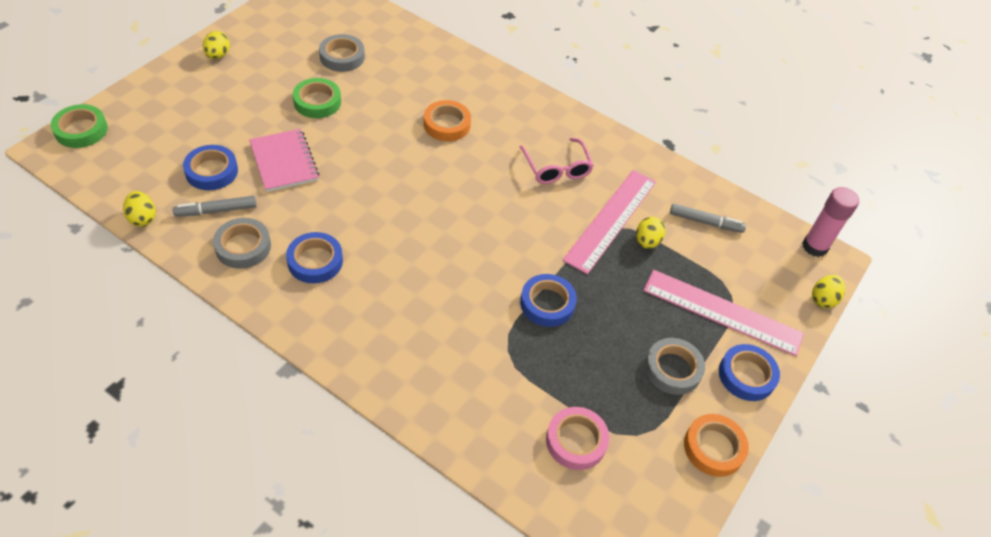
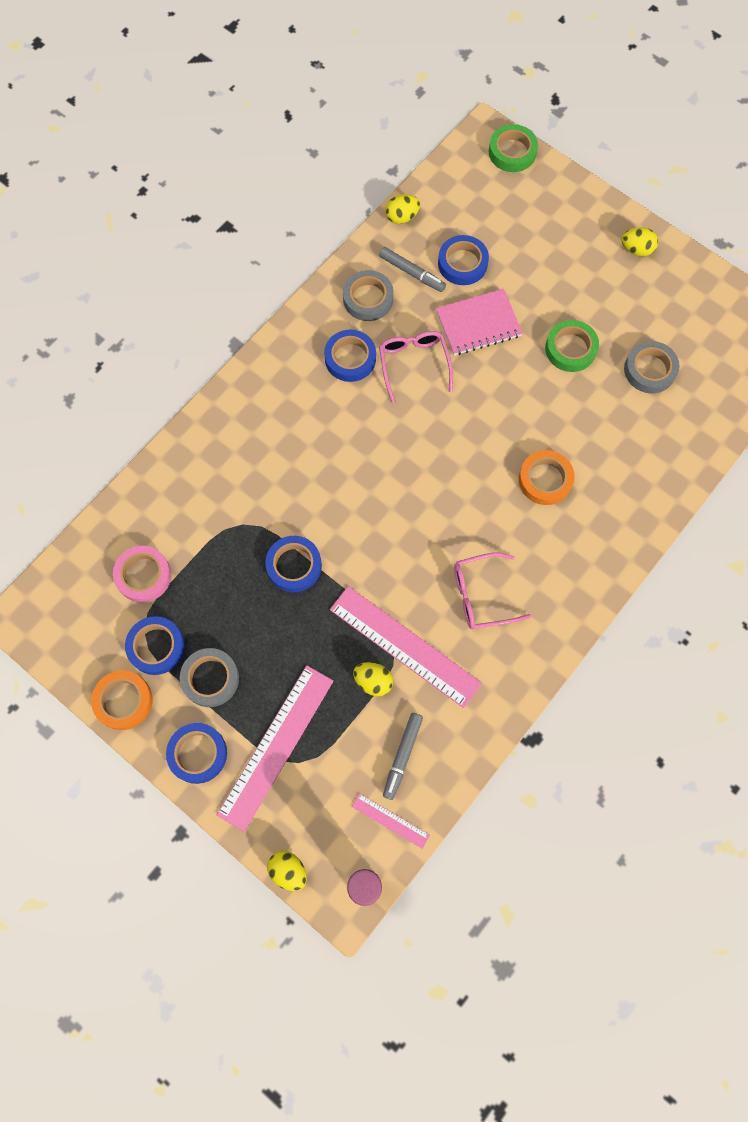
camera: 100 degrees right, 20 degrees up
grey marker [173,196,256,217] -> grey marker turned 135 degrees clockwise [379,247,446,292]
none -> blue tape [125,616,185,675]
none -> pink ruler [352,793,430,849]
none -> pink glasses [379,331,453,403]

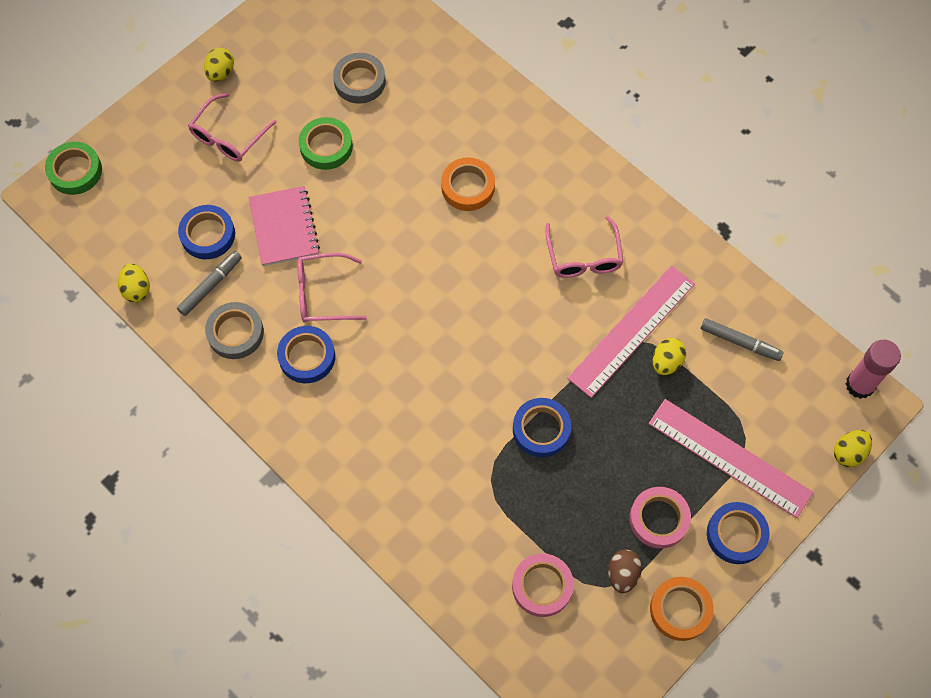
camera: 85 degrees left, 5 degrees down
blue tape [125,616,185,675] -> brown egg [608,549,642,593]
grey tape [180,648,239,707] -> pink tape [629,487,691,549]
pink ruler [352,793,430,849] -> none
none -> pink glasses [188,93,277,162]

